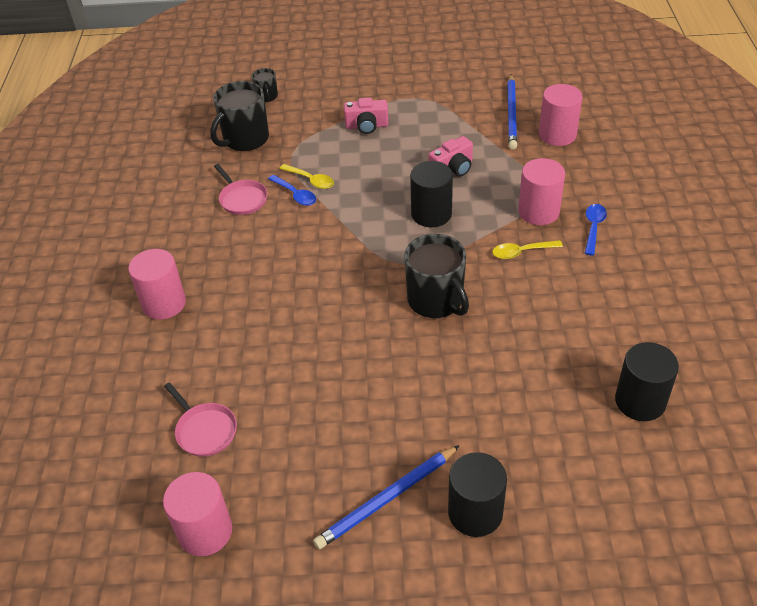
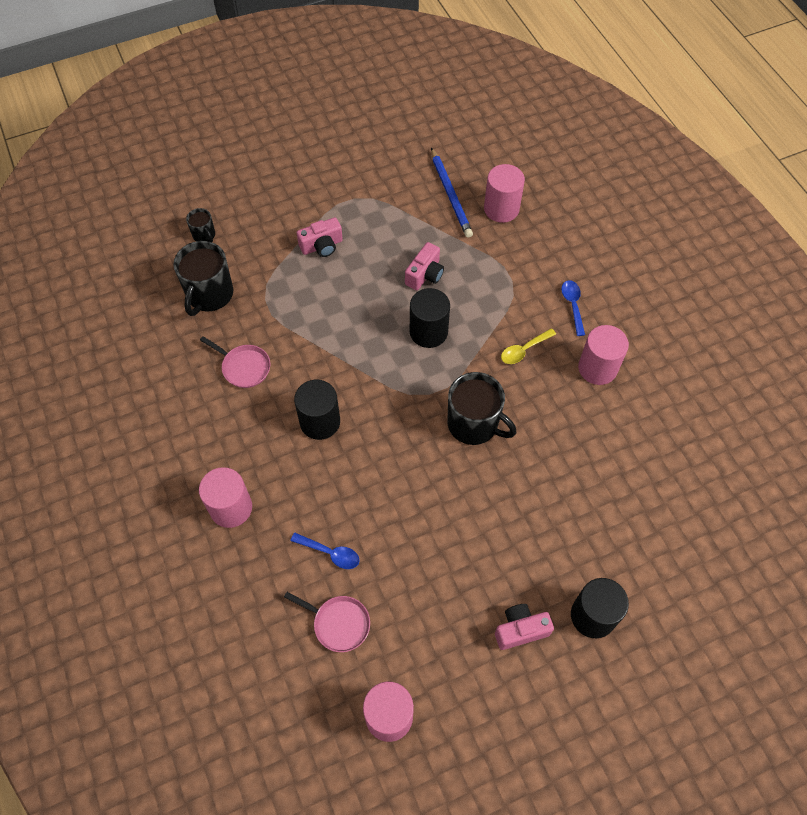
camera: 25 degrees left, 15 degrees up
blue spoon [268,175,316,206] -> blue spoon moved to [291,533,360,569]
yellow spoon [279,164,334,189] -> none
blue pencil [313,445,460,549] -> pink camera [495,604,554,650]
pink cylinder [518,158,565,225] -> pink cylinder moved to [578,325,629,385]
black cylinder [615,342,679,421] -> black cylinder moved to [294,380,340,440]

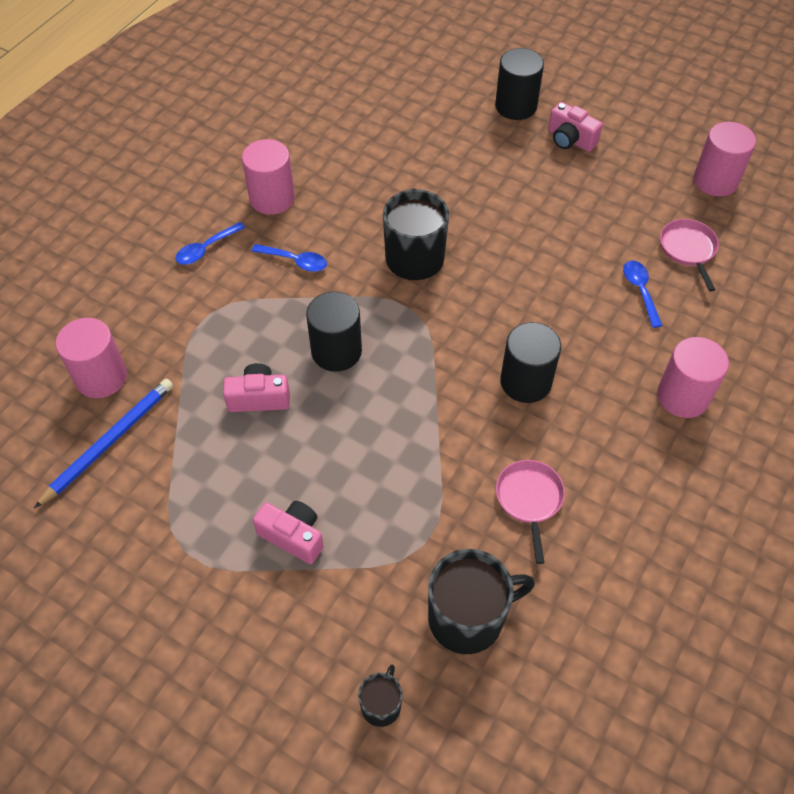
camera: 125 degrees left, 5 degrees down
yellow spoon [501,328,556,364] -> blue spoon [252,244,327,272]

